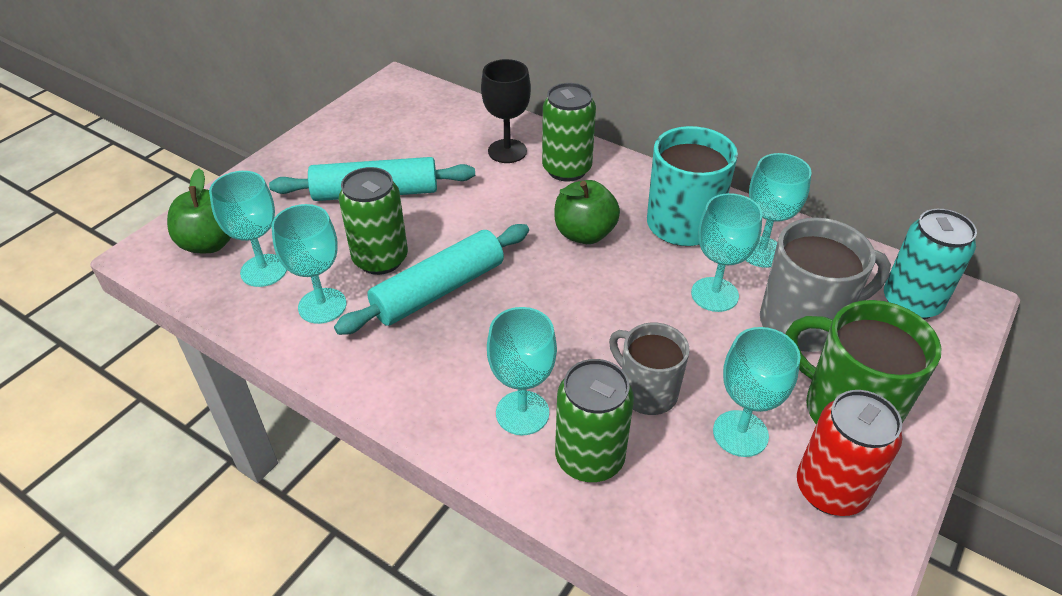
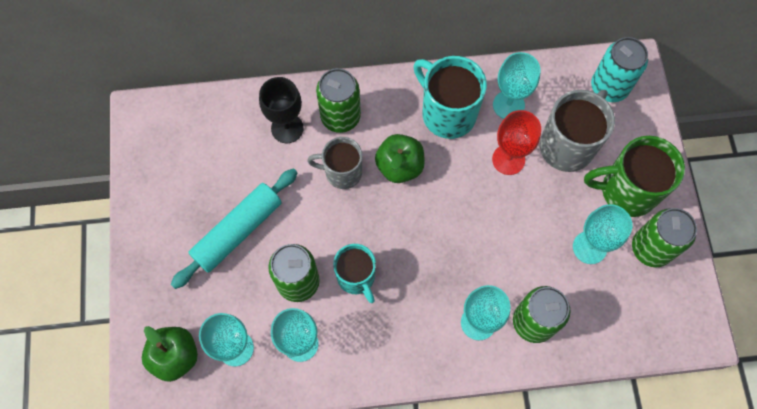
camera: 40 degrees left, 25 degrees up
turquoise rolling pin [334,224,529,335] -> turquoise mug [333,244,376,303]
grey mug [609,322,690,415] -> grey mug moved to [307,137,362,189]
turquoise goblet [691,193,763,312] -> red goblet [492,110,541,175]
red can [797,390,902,516] -> green can [632,208,697,267]

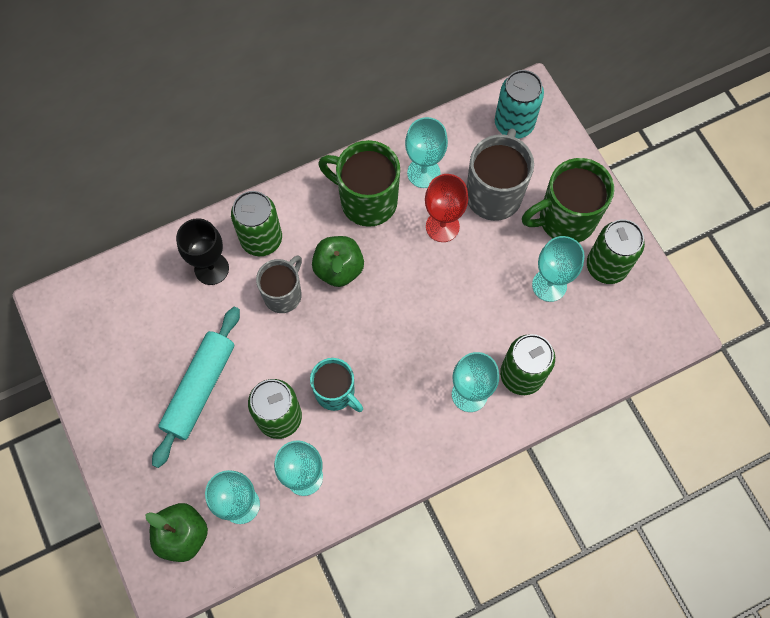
camera: 20 degrees left, 0 degrees up
grey mug [307,137,362,189] -> grey mug turned 135 degrees clockwise [256,255,302,313]
turquoise mug [414,56,487,139] -> green mug [318,140,400,227]

